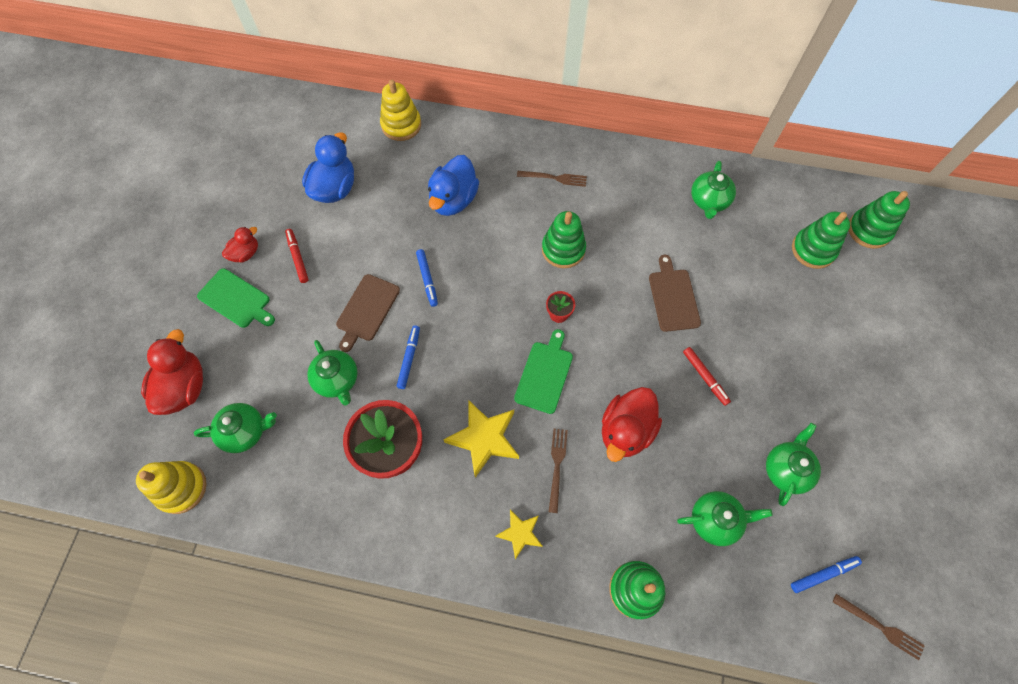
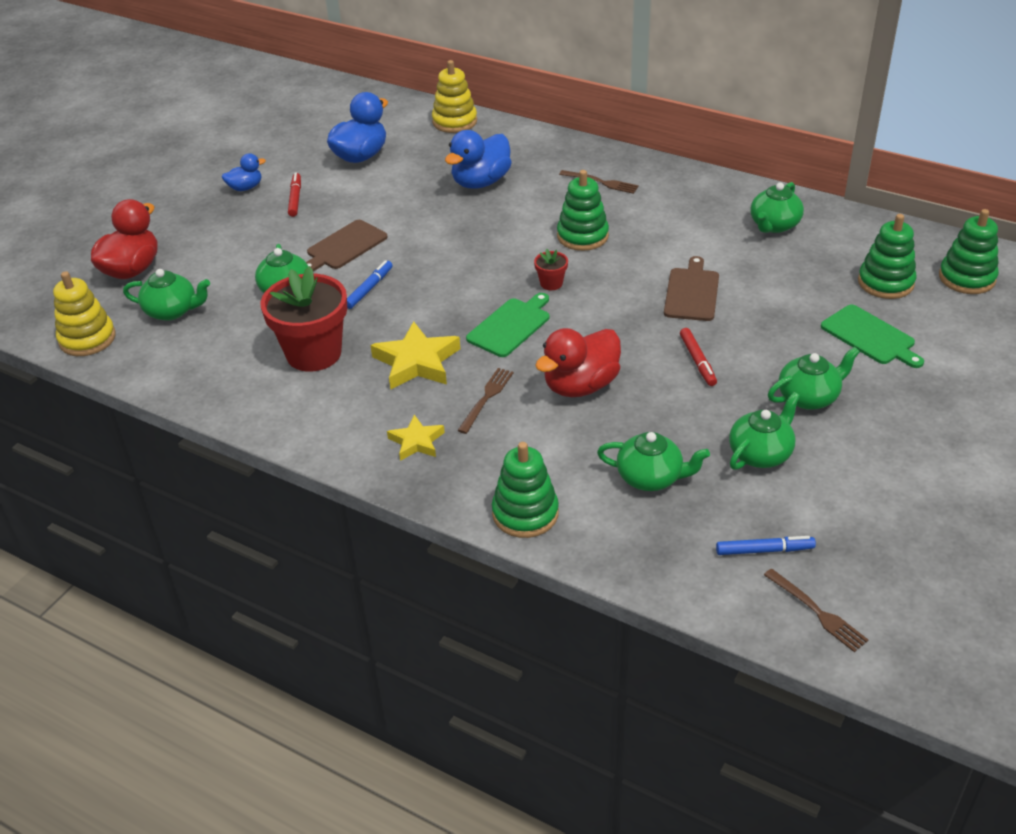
camera: 20 degrees right, 25 degrees down
green cutting board [197,268,275,328] -> green cutting board moved to [821,304,924,368]
red duck [222,227,258,263] -> blue duck [222,153,266,191]
blue marker [416,249,438,307] -> none
none -> green teapot [768,347,860,410]

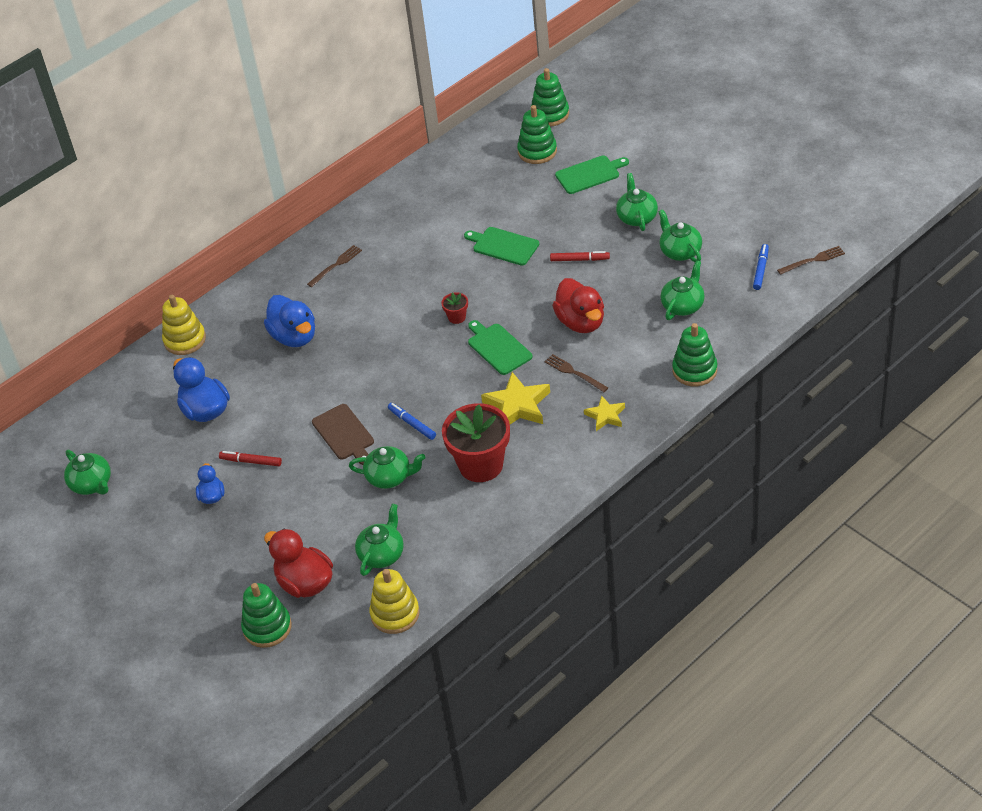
camera: 70 degrees left, 5 degrees up
green stacking toy [557,170,609,251] -> green stacking toy moved to [241,583,292,648]
brown cutting board [664,256,719,321] -> green cutting board [464,227,539,265]
green teapot [750,182,804,233] -> green teapot moved to [64,450,111,495]

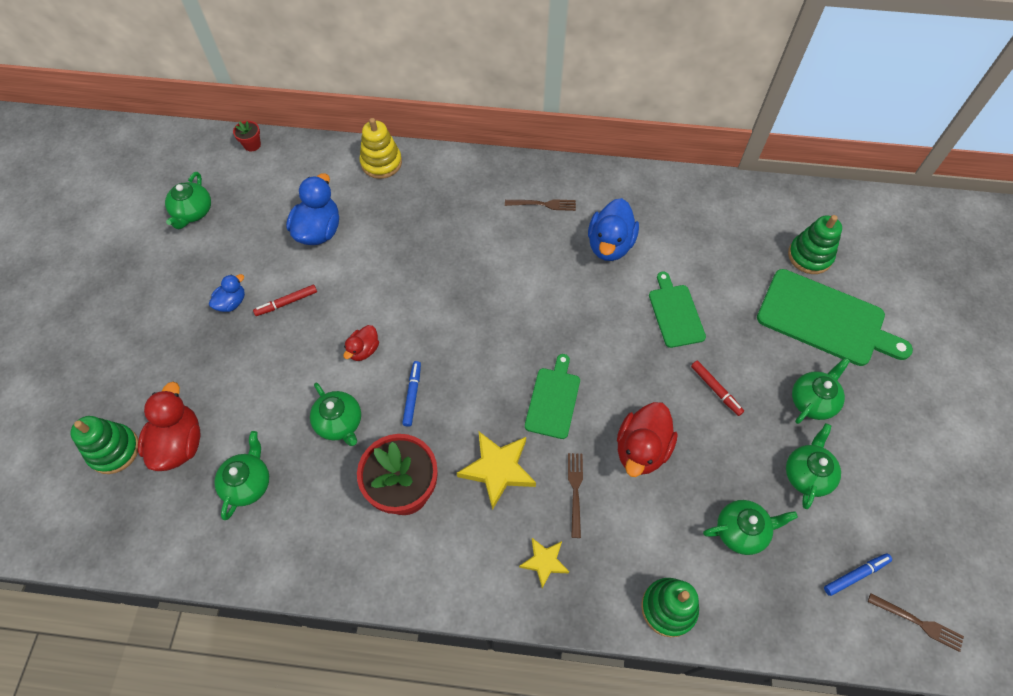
camera: 45 degrees right, 15 degrees up
red marker [219,451,282,466] -> red marker turned 90 degrees counterclockwise [253,285,317,316]
blue duck [264,295,315,347] -> blue duck moved to [588,198,639,261]
brown cutting board [312,404,374,465] -> red duck [343,325,379,361]
green teapot [355,503,404,576] -> green teapot turned 60 degrees counterclockwise [214,431,269,520]
yellow stacking toy [369,569,420,634] -> none
red flower pot [441,292,468,324] -> red flower pot moved to [233,121,261,152]
green stacking toy [530,68,569,126] -> none
green cutting board [555,155,629,194] -> green cutting board [757,269,913,366], size x1.72

